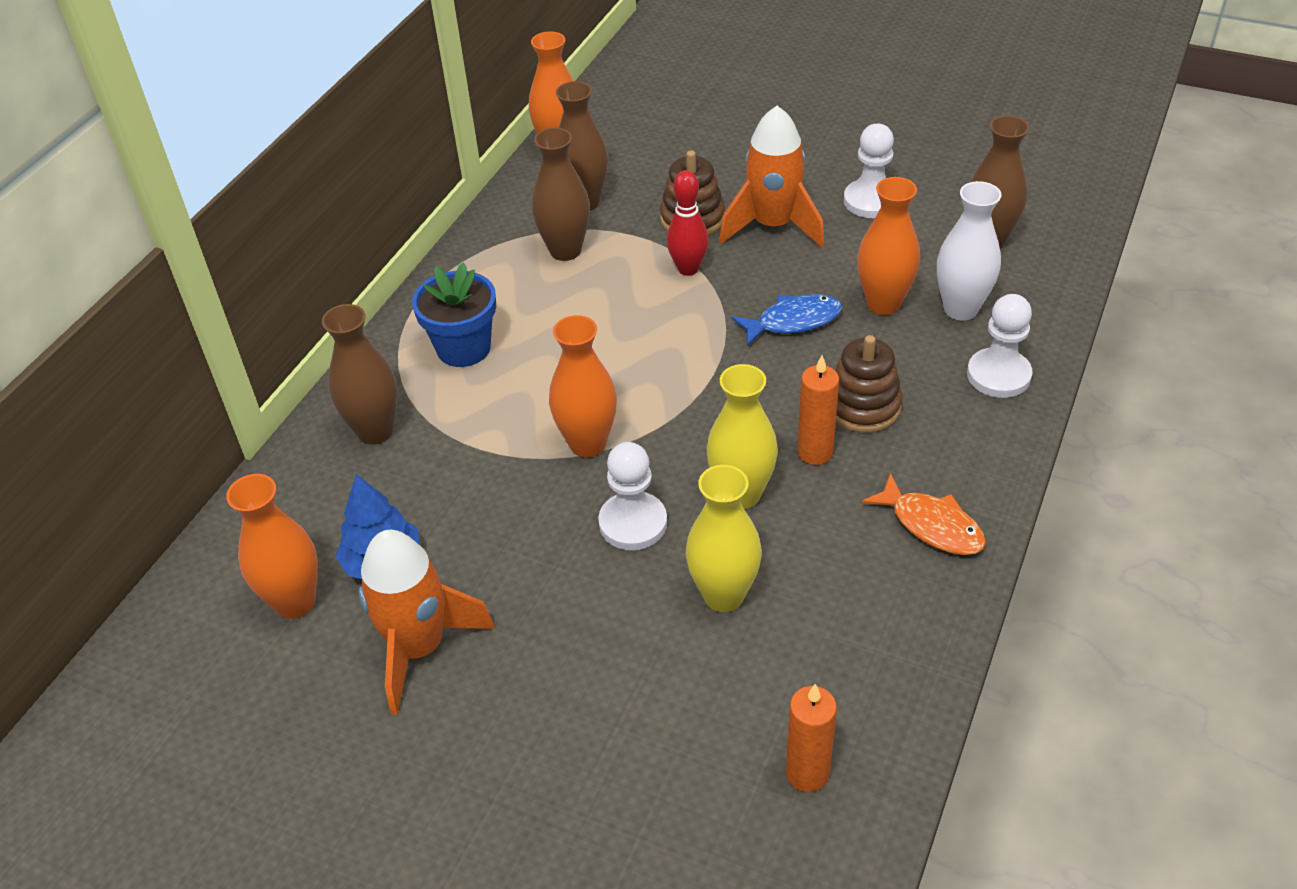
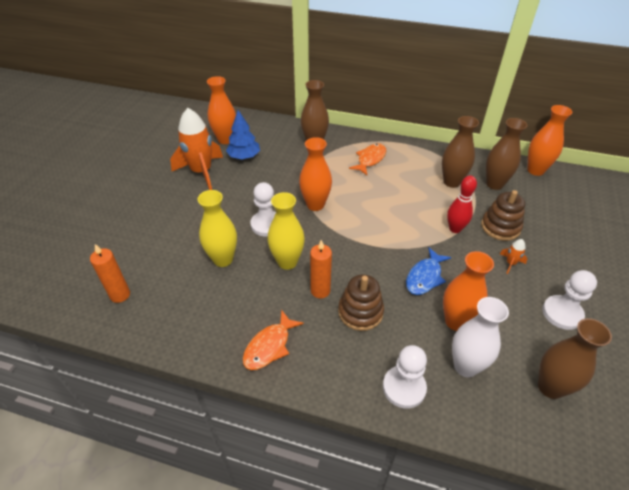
camera: 80 degrees right, 0 degrees up
blue flower pot [412,263,496,367] -> orange fish [349,143,386,175]
orange rocket [719,106,825,248] -> orange rocket [500,239,527,274], size x0.41
blue fish [732,294,842,346] -> blue fish turned 60 degrees clockwise [406,247,452,295]

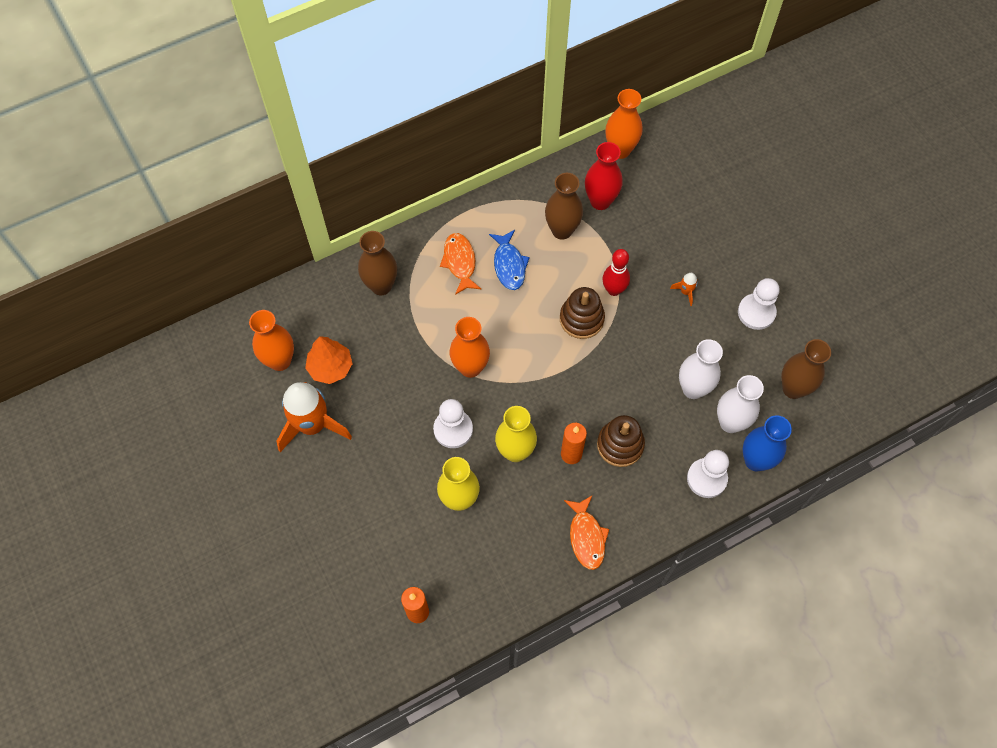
camera: 45 degrees left, 20 degrees up
blue tree [226,110,260,159] -> orange tree [305,336,353,384]
blue fish [406,247,452,295] -> blue fish moved to [489,230,530,290]
orange vase [443,251,494,331] -> white vase [679,339,723,399]
brown stacking toy [481,190,525,241] -> brown stacking toy moved to [560,287,605,339]
brown vase [486,118,528,190] -> red vase [585,142,623,210]
none -> blue vase [743,415,792,471]

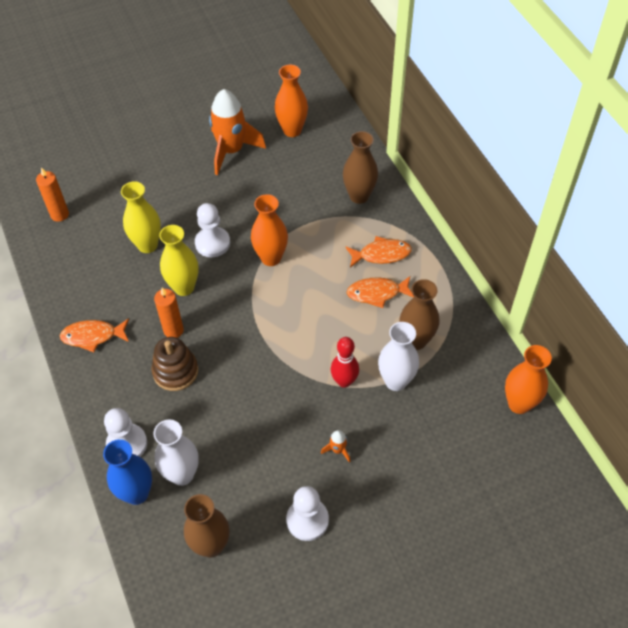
camera: 95 degrees right, 10 degrees down
orange tree [305,336,353,384] -> none
blue fish [489,230,530,290] -> orange fish [347,276,414,308]
brown stacking toy [560,287,605,339] -> none
red vase [585,142,623,210] -> none
white vase [679,339,723,399] -> white vase moved to [378,322,419,391]

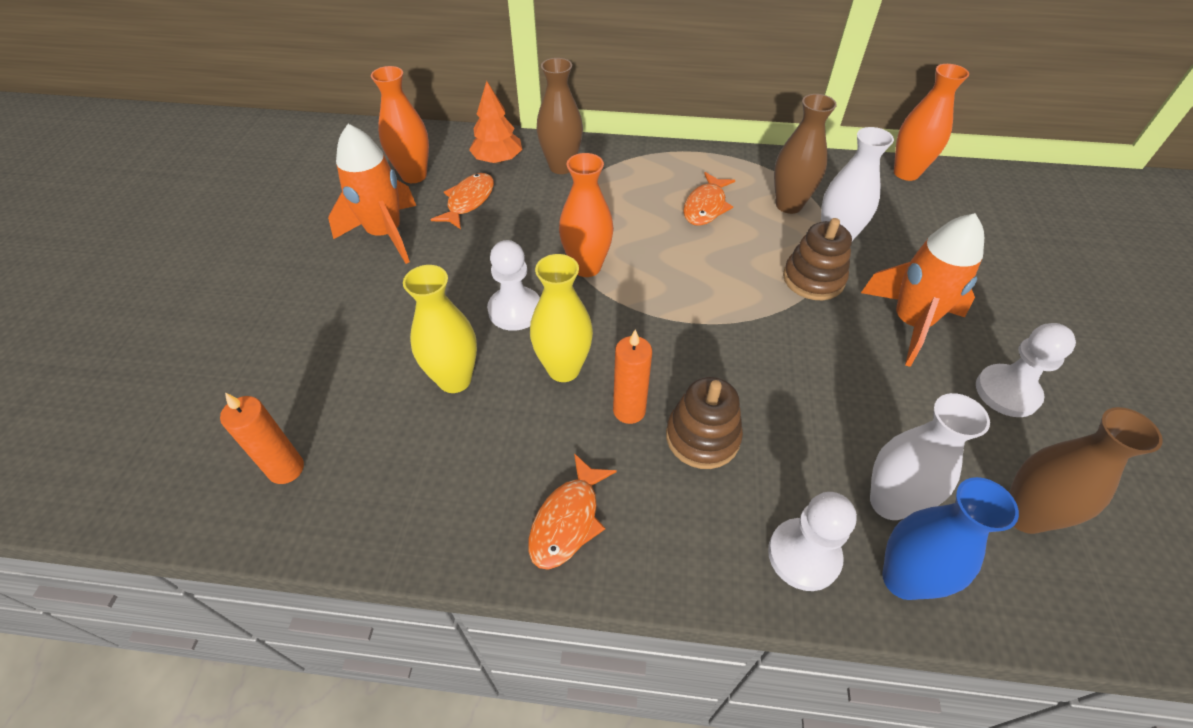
camera: 60 degrees left, 5 degrees down
orange rocket [321,430,350,463] -> orange rocket [861,213,984,367], size x2.45
red bowling pin [331,337,359,388] -> brown stacking toy [783,218,852,300]
orange fish [346,236,412,268] -> orange fish moved to [430,173,494,229]
none -> orange tree [469,81,522,164]

